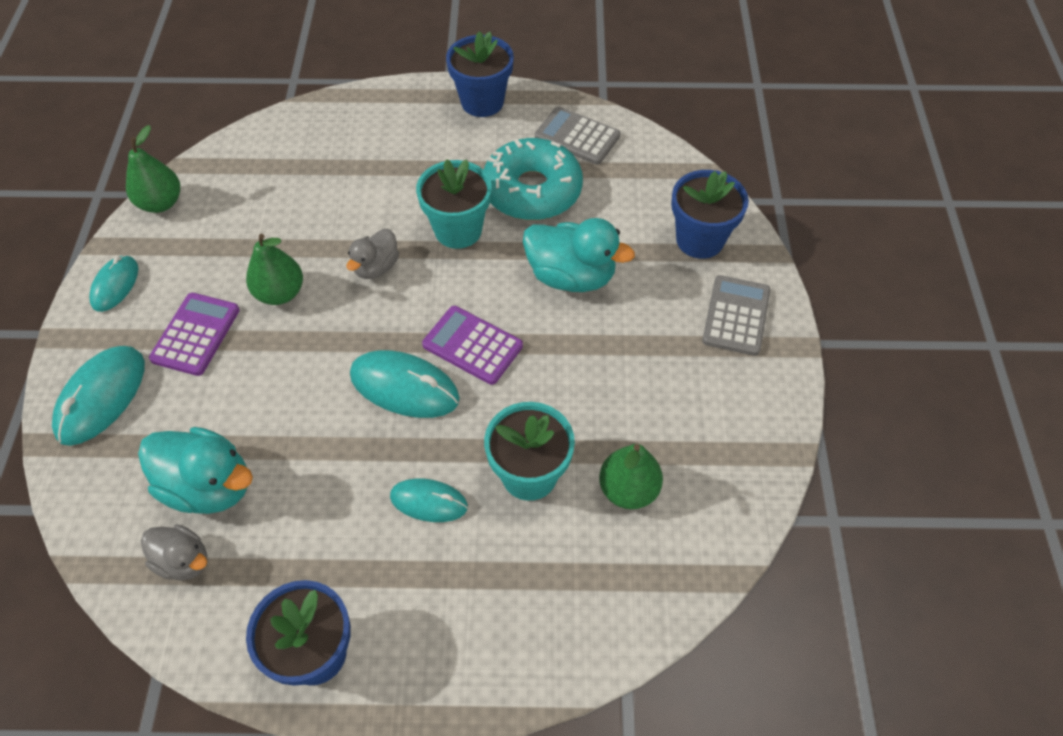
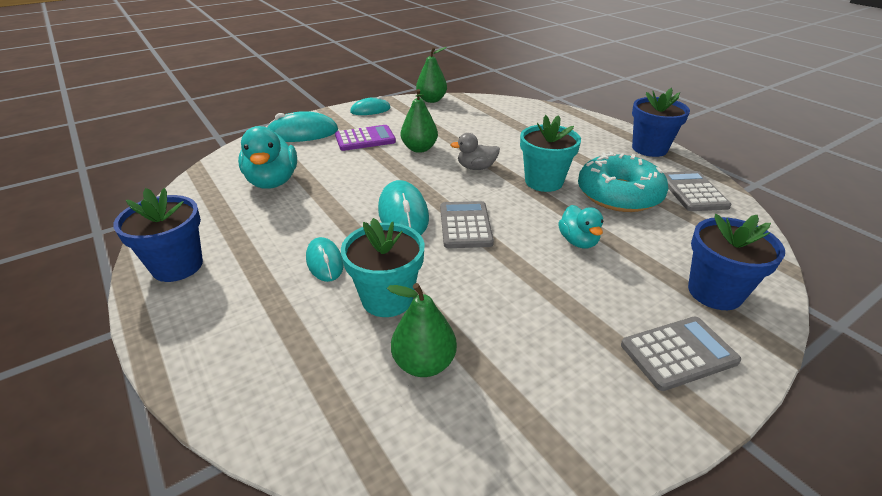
camera: 55 degrees right, 20 degrees down
grey duck [141,524,207,580] -> none
purple calculator [422,306,523,385] -> grey calculator [440,201,494,248]
turquoise duck [523,218,635,292] -> turquoise duck [558,205,604,248], size x0.60

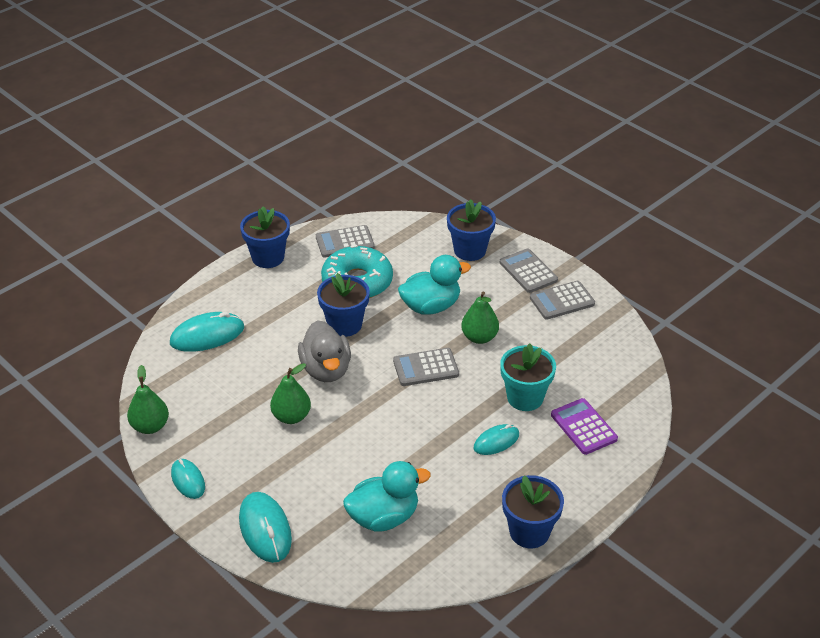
camera: 100 degrees left, 5 degrees up
purple calculator [335,125,396,151] -> purple calculator moved to [551,398,618,455]
turquoise mouse [378,180,429,235] -> turquoise mouse moved to [170,312,244,352]
green pear [387,283,457,377] -> green pear moved to [461,291,499,344]
grey duck [451,133,500,170] -> grey duck [298,320,351,382], size x1.68
turquoise flower pot [520,115,581,192] -> blue flower pot [317,273,370,337]
turquoise duck [558,205,604,248] -> turquoise duck [398,255,471,315], size x1.68
none -> grey calculator [530,281,595,319]

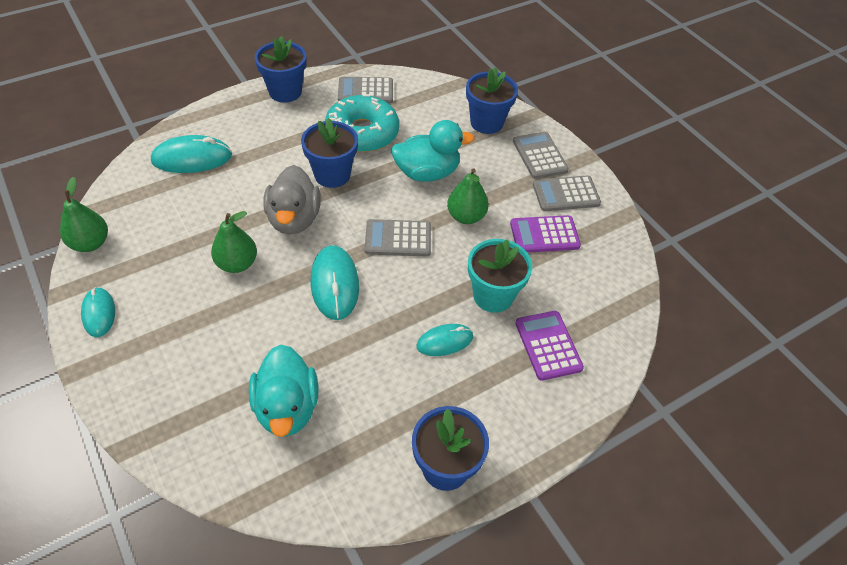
camera: 10 degrees right, 10 degrees up
turquoise mouse [239,492,292,563] -> turquoise mouse moved to [311,245,359,320]
turquoise duck [343,461,431,532] -> turquoise duck turned 90 degrees clockwise [249,345,319,437]
none -> purple calculator [510,215,581,253]

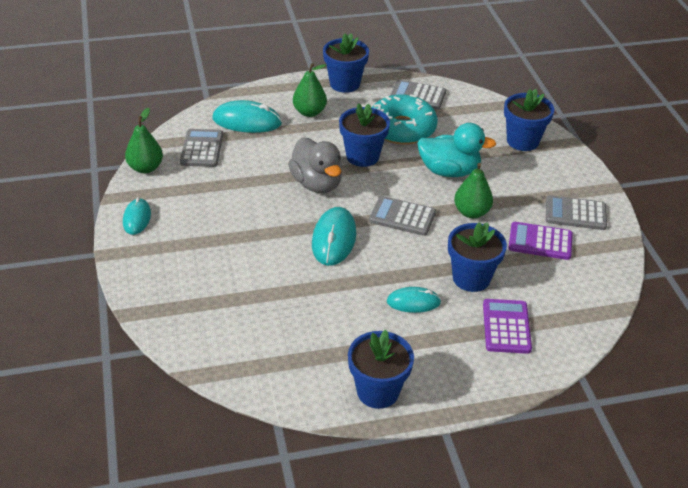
camera: 20 degrees right, 10 degrees down
green pear [211,211,257,273] -> green pear moved to [293,63,327,117]
turquoise duck [249,345,319,437] -> none
grey duck [263,165,321,235] -> grey duck turned 45 degrees counterclockwise [288,137,342,193]
turquoise flower pot [468,239,532,313] -> blue flower pot [448,222,507,292]
grey calculator [513,132,569,179] -> grey calculator moved to [180,129,223,167]

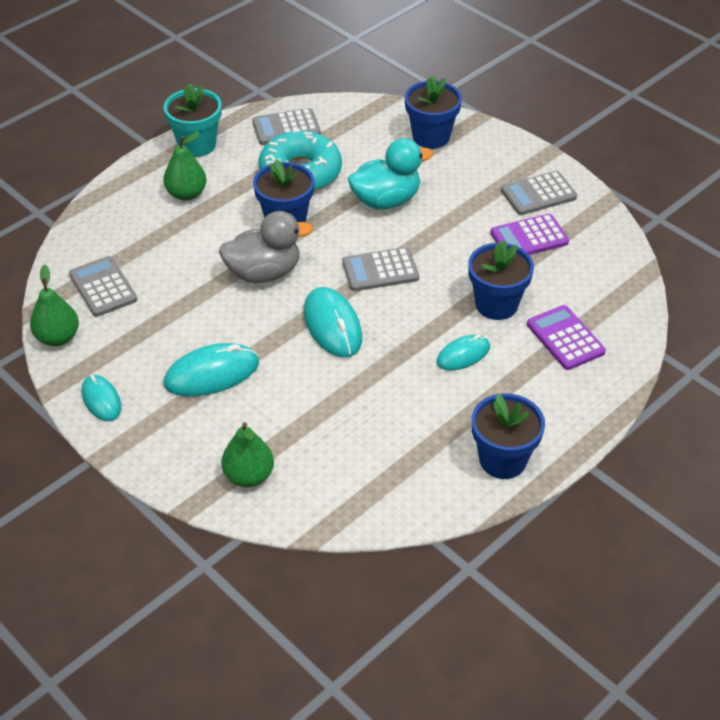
camera: 30 degrees left, 5 degrees up
turquoise mouse [213,100,282,133] -> turquoise mouse moved to [164,343,259,396]
grey duck [288,137,342,193] -> grey duck turned 45 degrees counterclockwise [219,211,313,283]
blue flower pot [323,33,369,93] -> turquoise flower pot [164,83,222,157]
green pear [454,163,493,218] -> green pear moved to [221,422,274,487]

